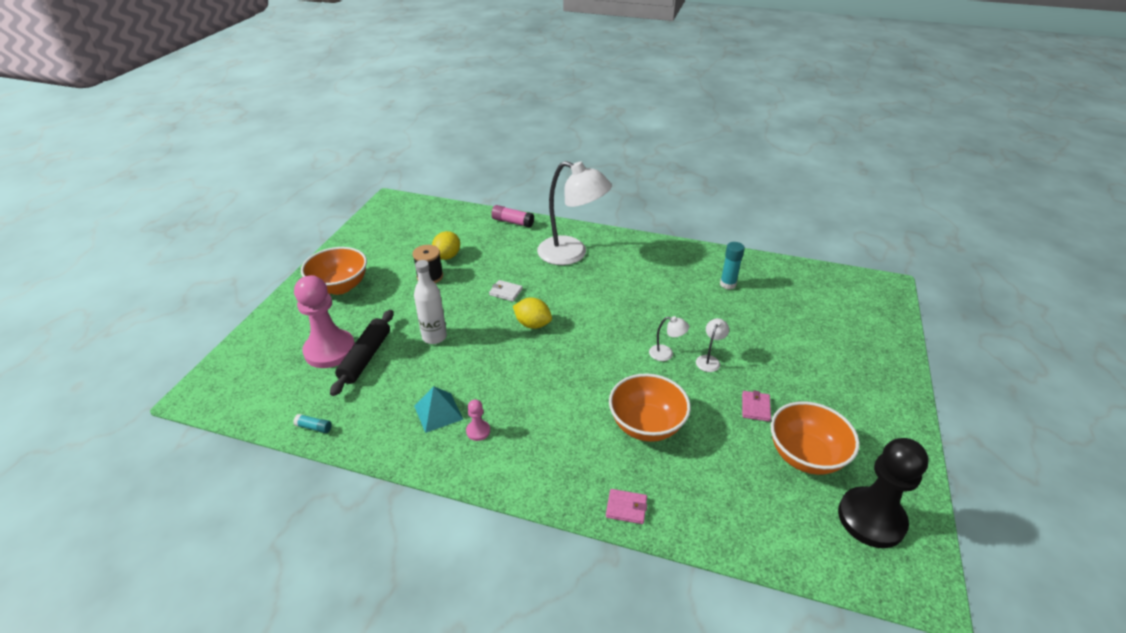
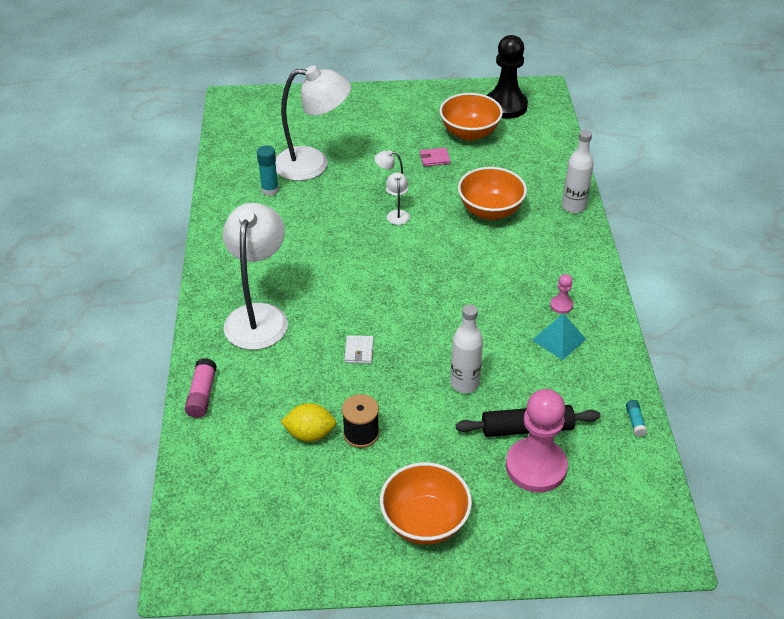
camera: 110 degrees left, 5 degrees up
yellow lemon [513,298,552,329] -> none
pink wallet [606,489,647,524] -> white bottle [562,130,594,213]
none -> white lamp [275,65,351,181]

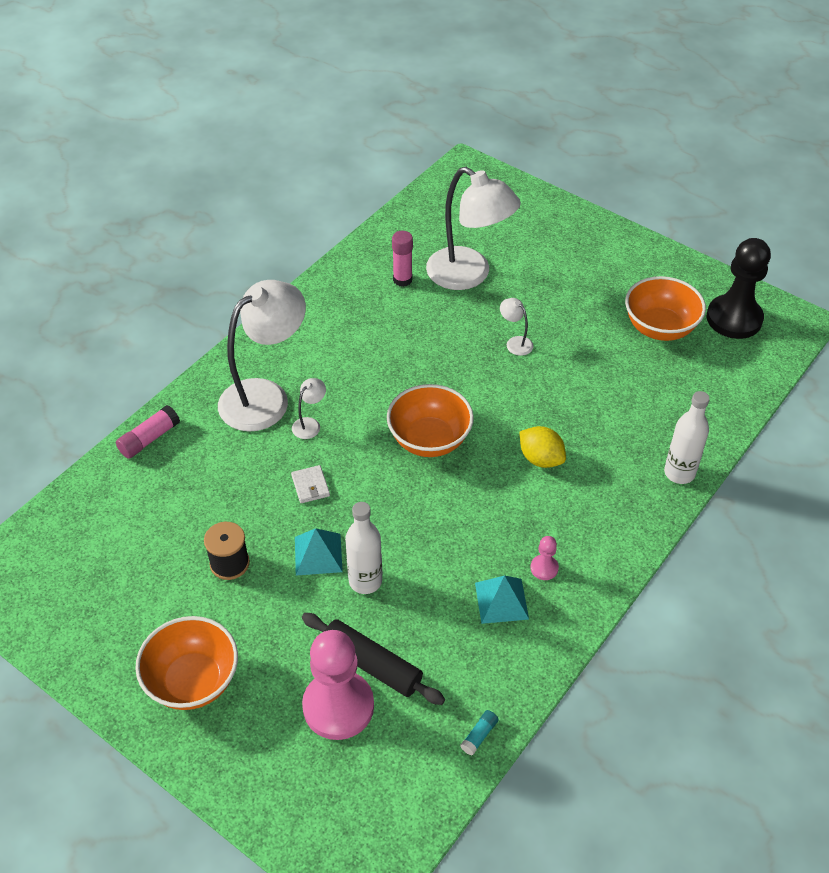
camera: 40 degrees right, 5 degrees up
turquoise glue stick [257,145,279,196] -> pink glue stick [392,231,413,287]
yellow lemon [281,403,336,442] -> yellow lemon moved to [519,426,566,468]
white wallet [344,335,374,364] -> white wallet turned 60 degrees counterclockwise [291,465,330,503]
white lamp [386,172,410,225] -> white lamp moved to [292,378,326,439]
pink wallet [420,148,450,167] -> none
orange bowl [458,167,527,220] -> orange bowl moved to [387,384,474,457]
none -> turquoise pyramid [295,528,343,576]

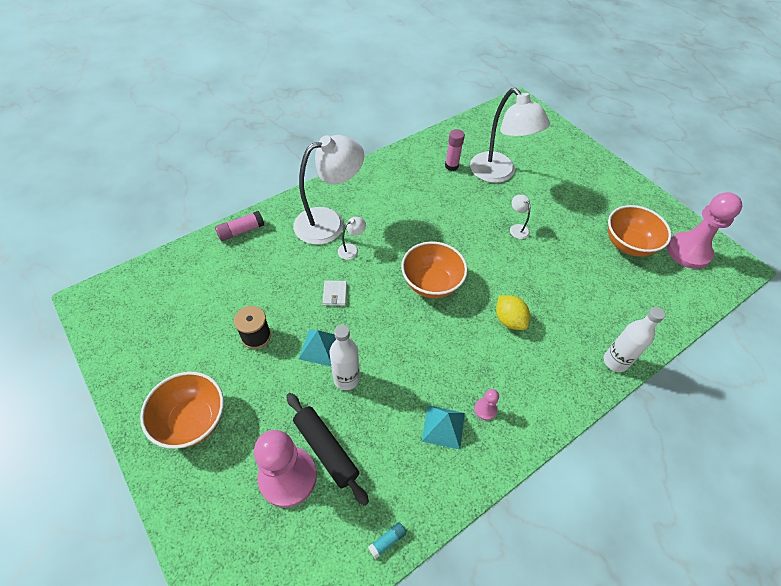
camera: 15 degrees right, 5 degrees up
black pawn [707,238,771,339] -> pink pawn [667,192,742,269]

